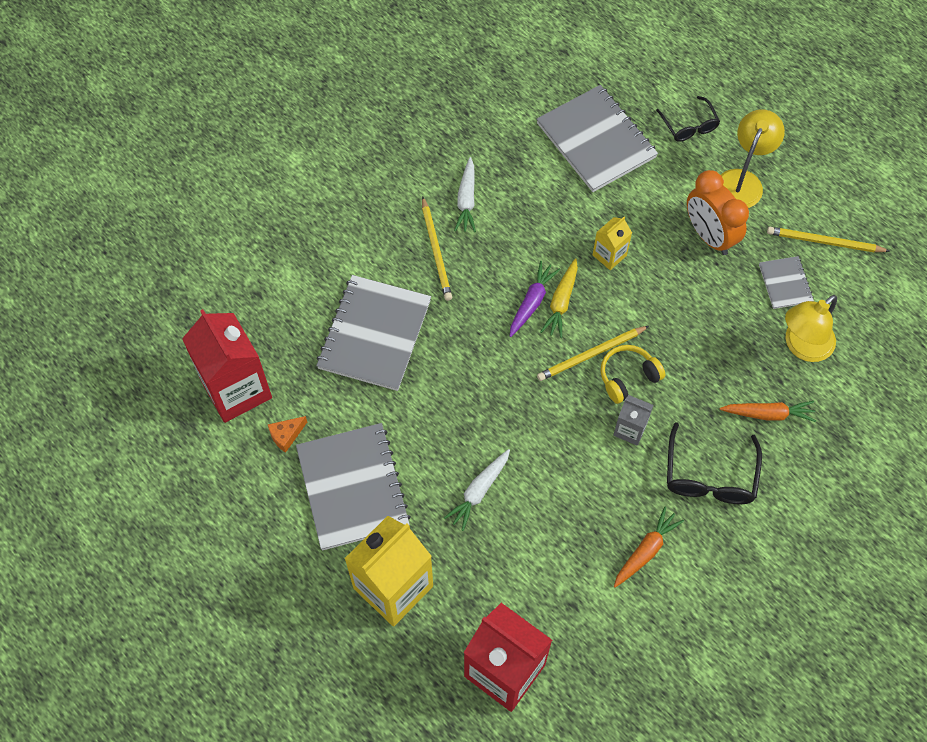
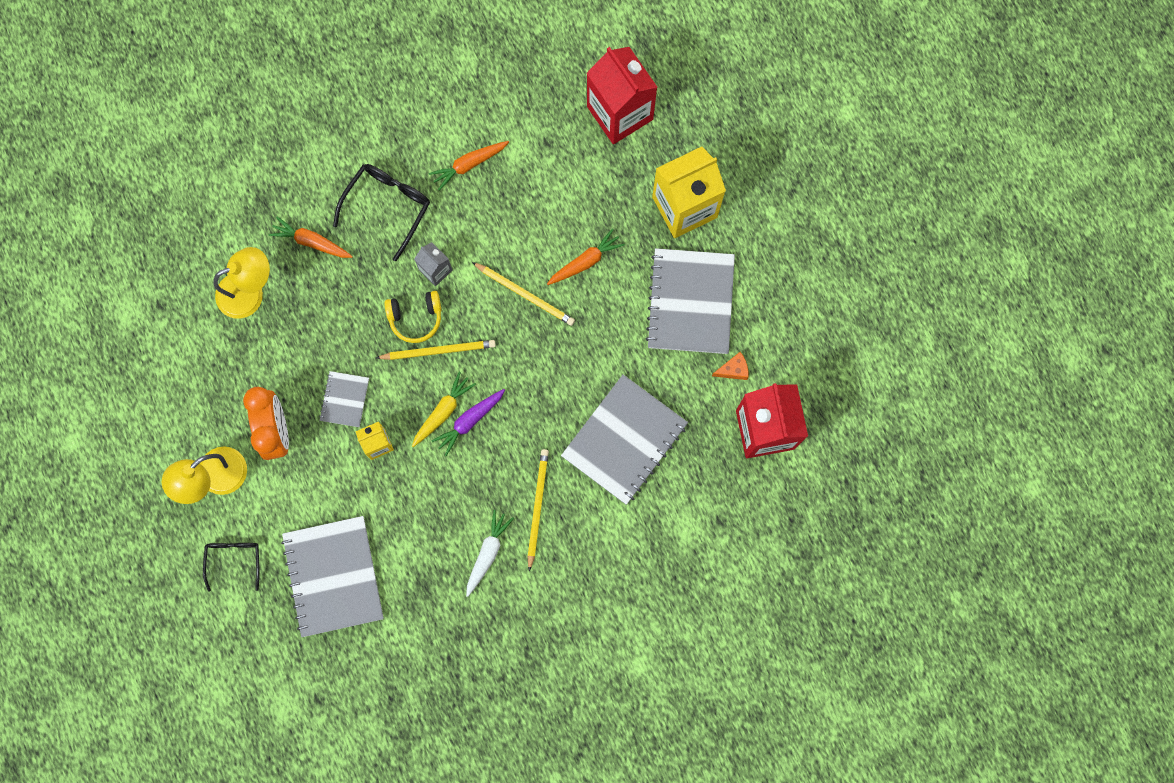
camera: 160 degrees left, 15 degrees up
white carrot [444,449,510,531] -> orange carrot [547,228,625,285]
grey notebook [759,256,814,309] -> grey notebook moved to [319,371,369,427]
yellow pencil [767,227,889,252] -> yellow pencil moved to [472,262,575,326]

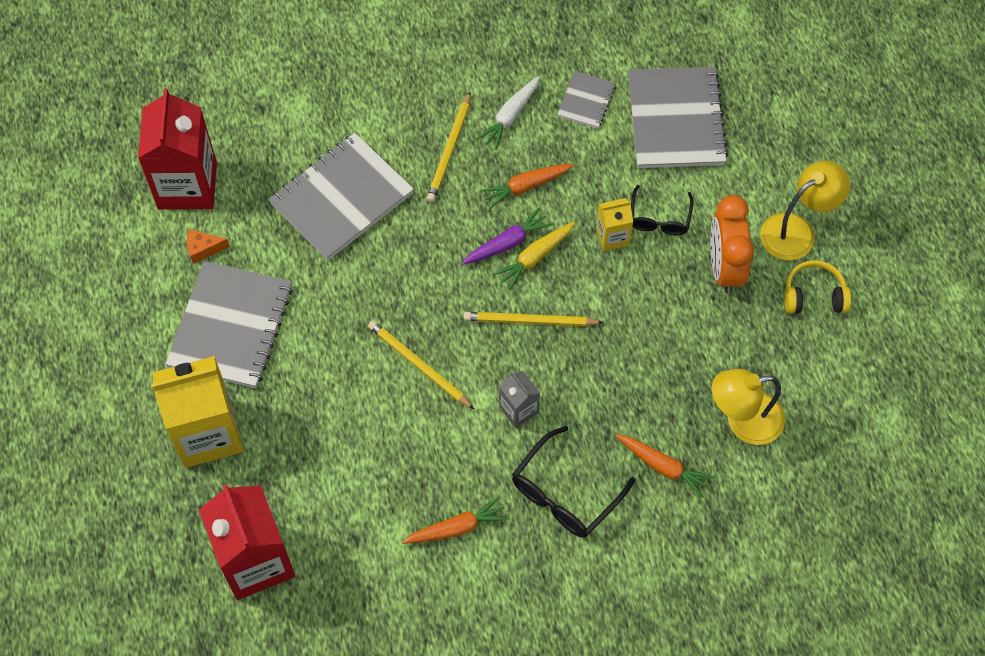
camera: 170 degrees left, 15 degrees down
black glasses [203,543,260,592] -> black glasses moved to [631,185,694,235]
grey notebook [319,371,369,427] -> grey notebook moved to [557,71,616,129]
yellow headphones [384,291,441,343] -> yellow headphones moved to [784,260,851,314]
orange carrot [547,228,625,285] -> orange carrot moved to [480,163,574,209]

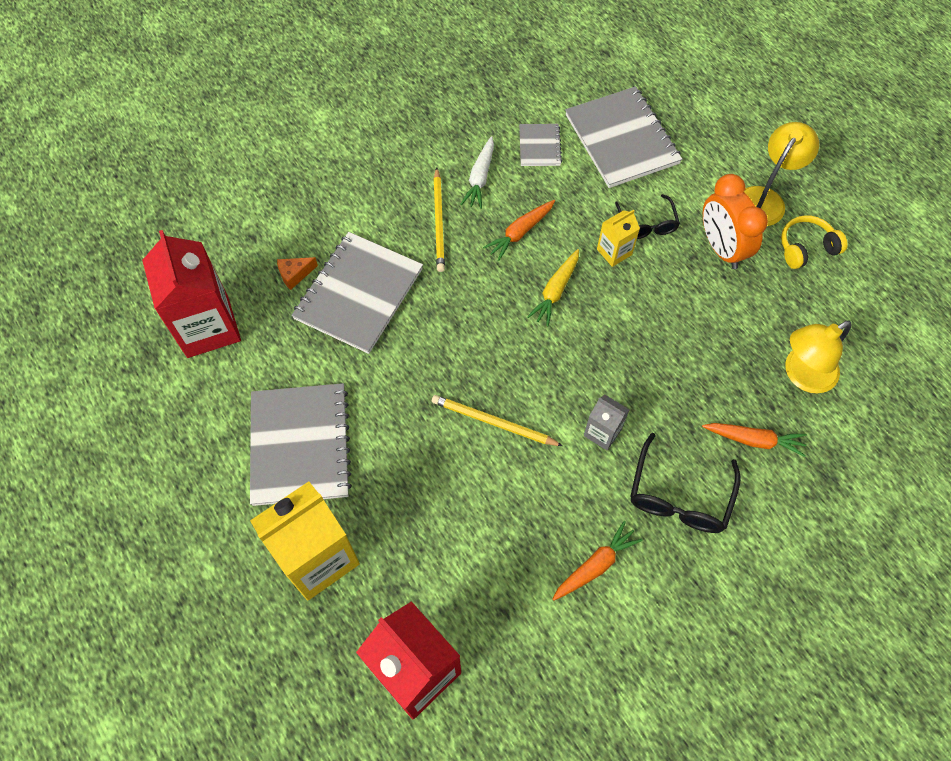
camera: 20 degrees left, 0 degrees up
orange cheese [187,229,230,264] -> orange cheese moved to [277,257,318,290]
purple carrot [462,208,552,265] -> none
yellow pencil [464,312,604,326] -> none

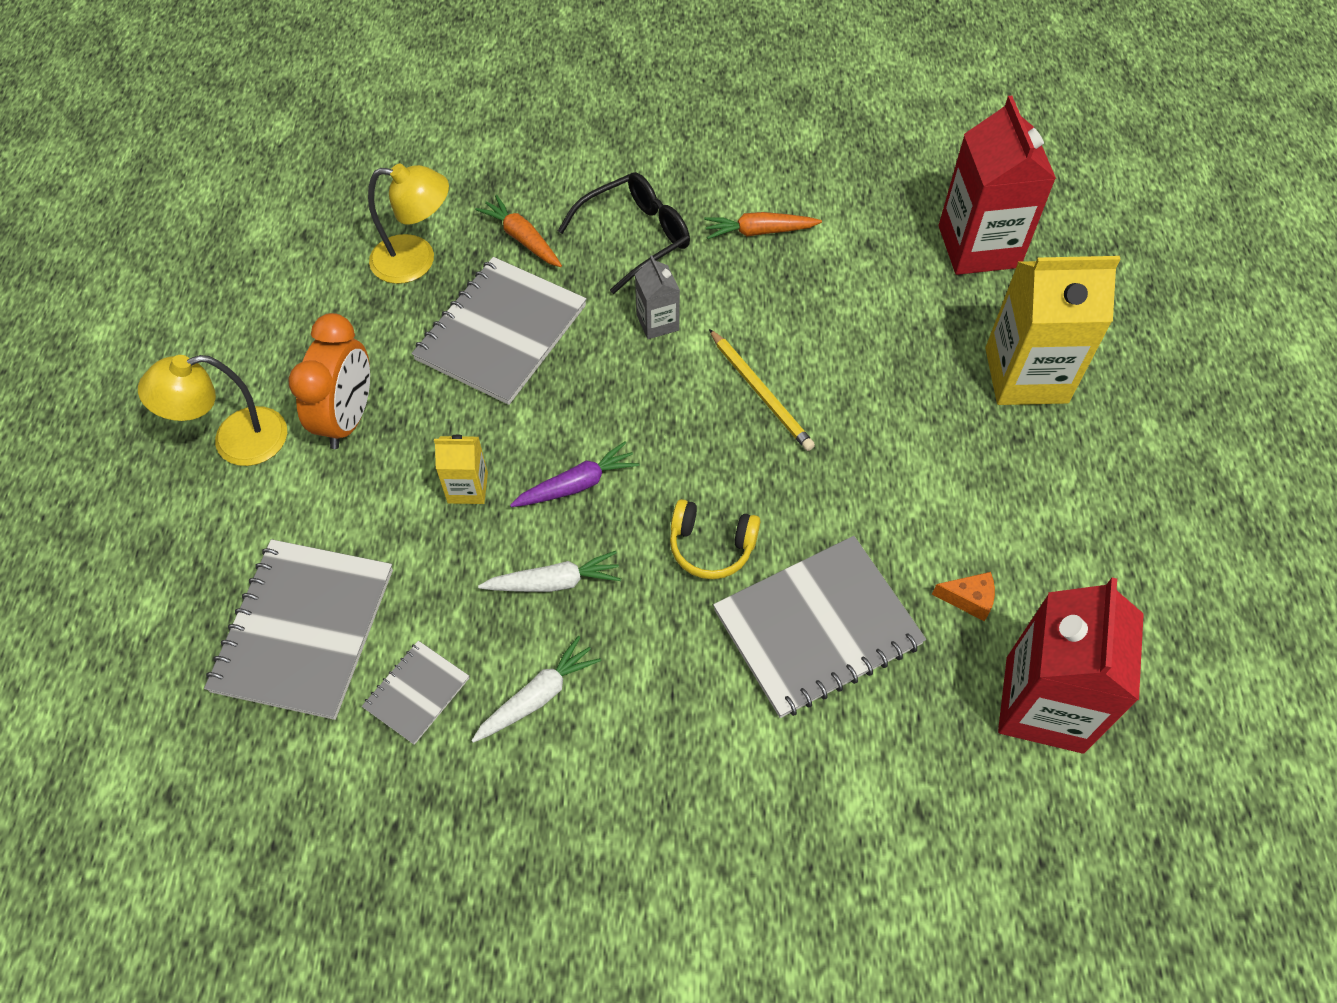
camera: 145 degrees left, 5 degrees down
grey notebook [250,383,352,506] -> grey notebook moved to [412,257,587,405]
orange cheese [277,257,318,290] -> orange cheese moved to [932,572,995,622]
yellow pencil [433,167,445,272] -> none
orange carrot [483,200,555,261] -> white carrot [478,551,621,592]
yellow carrot [527,249,579,327] -> purple carrot [510,441,640,507]
black glasses [615,194,680,239] -> none
yellow headphones [781,215,848,269] -> yellow headphones moved to [670,499,760,579]

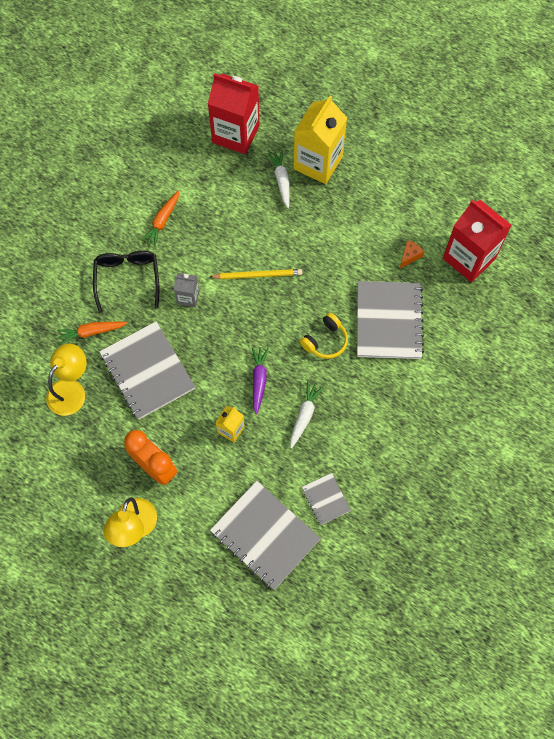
camera: 60 degrees left, 10 degrees up
white carrot [471,636,601,743] -> white carrot moved to [267,150,290,208]

